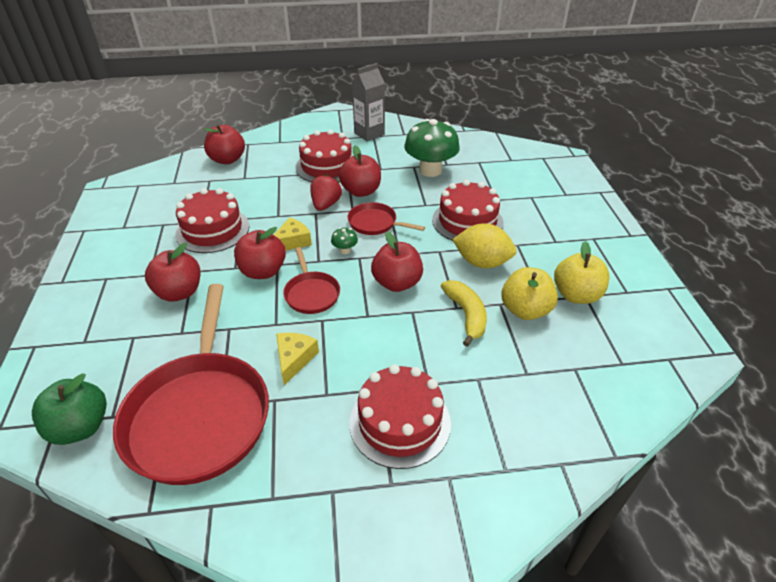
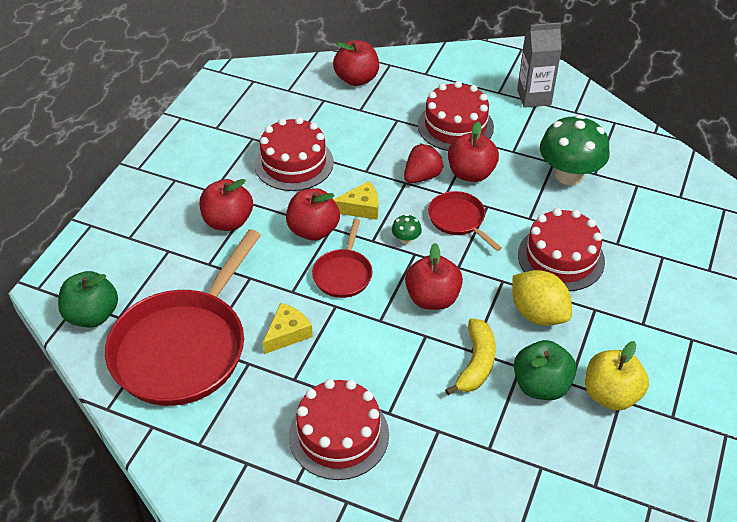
camera: 30 degrees right, 5 degrees up
yellow apple [502,267,558,320] -> green apple [514,340,576,400]

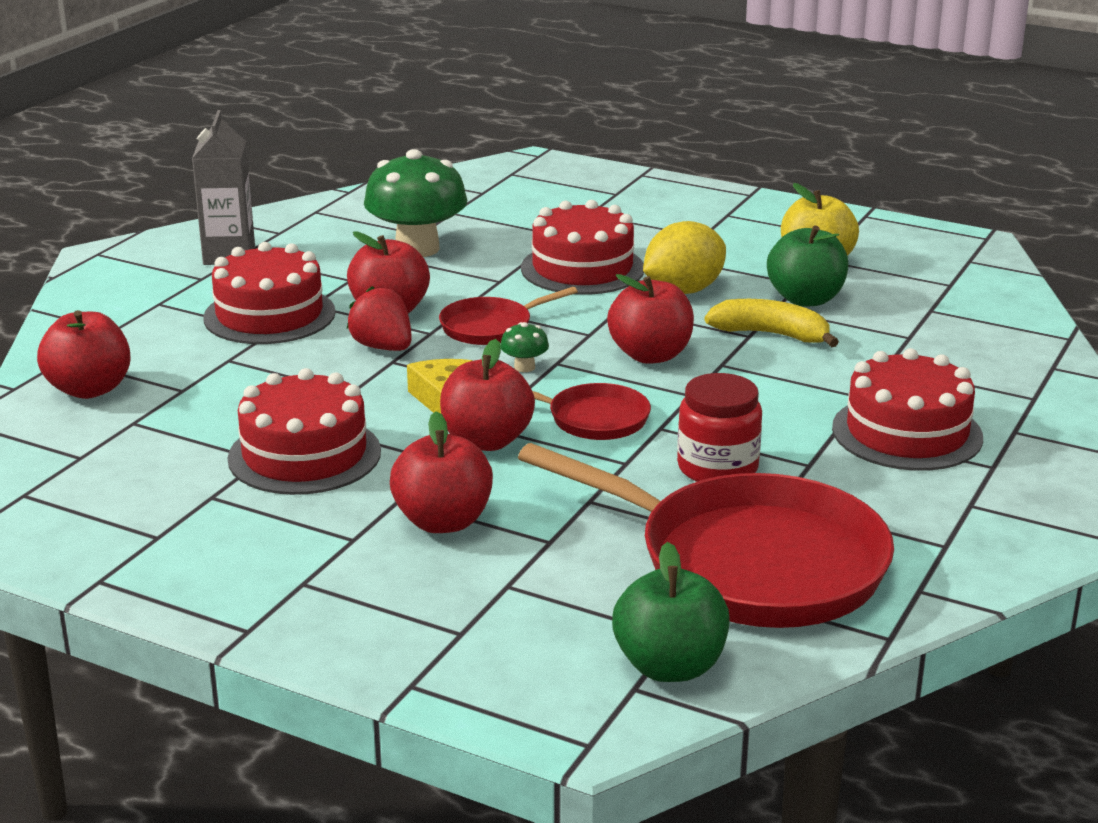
camera: 85 degrees left, 20 degrees down
yellow cheese [262,303,313,354] -> red jar [677,373,762,482]

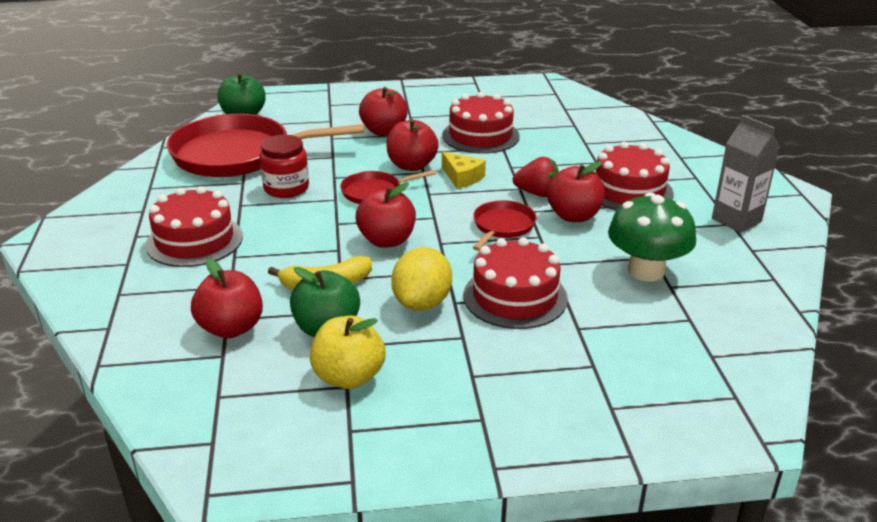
camera: 145 degrees right, 5 degrees up
red apple [37,310,131,399] -> red apple moved to [191,258,263,338]
green mushroom [500,322,549,372] -> none

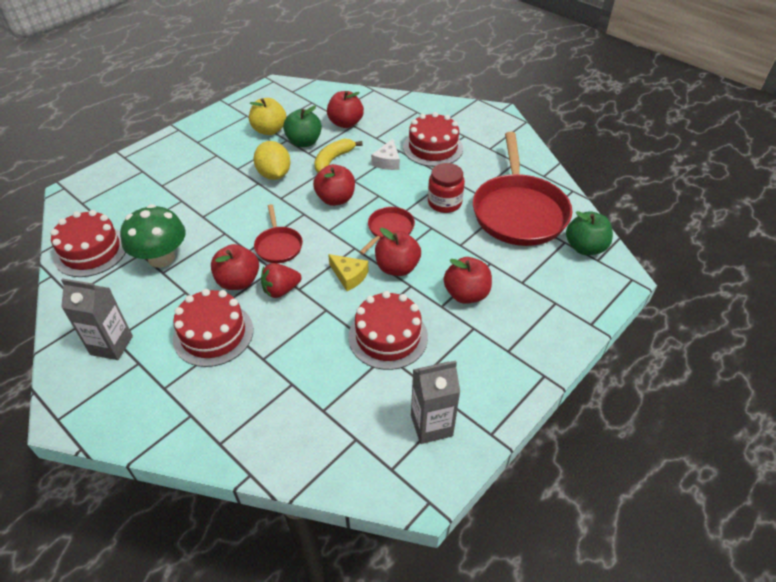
camera: 140 degrees right, 15 degrees up
red pan [167,114,364,177] -> red pan turned 135 degrees clockwise [473,132,572,246]
yellow cheese [442,152,486,189] -> yellow cheese turned 150 degrees counterclockwise [328,254,369,291]
red cake [463,237,568,329] -> red cake moved to [50,210,126,277]
none -> white cheese [371,139,400,170]
none -> grey carton [411,360,460,444]

